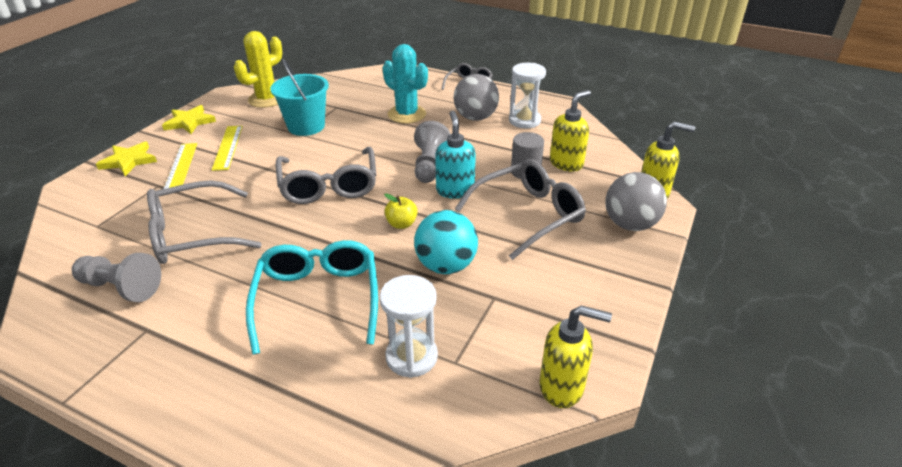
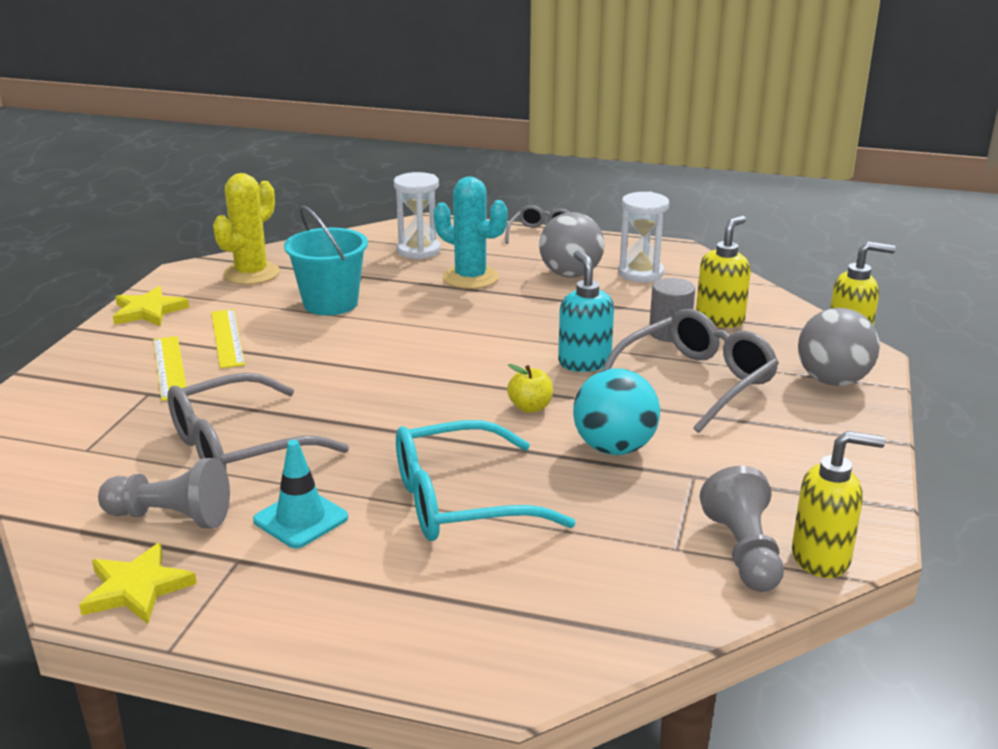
camera: 10 degrees left, 10 degrees down
yellow star [96,142,157,176] -> yellow star moved to [79,542,197,624]
turquoise glasses [246,240,378,355] -> turquoise glasses turned 90 degrees counterclockwise [396,420,576,541]
grey glasses [276,147,376,204] -> none
white hourglass [379,275,438,378] -> white hourglass moved to [394,172,441,259]
grey pawn [414,121,450,183] -> grey pawn moved to [700,466,784,592]
none -> turquoise traffic cone [253,440,348,548]

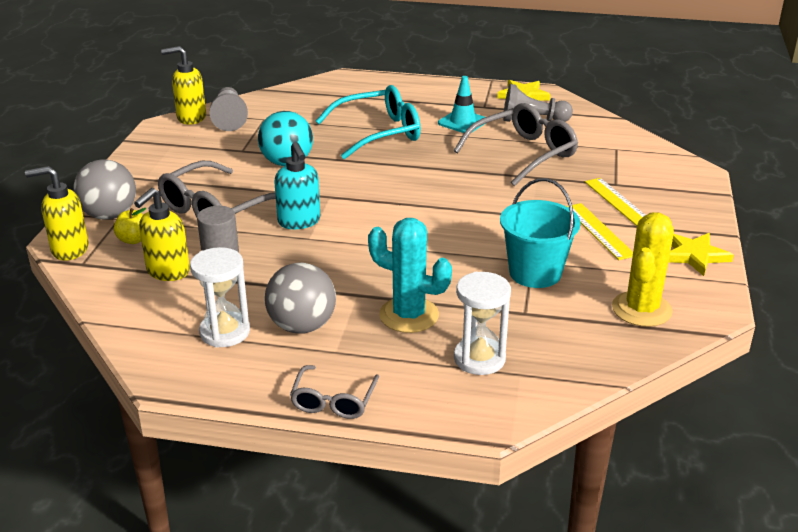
camera: 175 degrees right, 5 degrees up
yellow apple [507,364,553,413] -> yellow apple moved to [114,208,147,244]

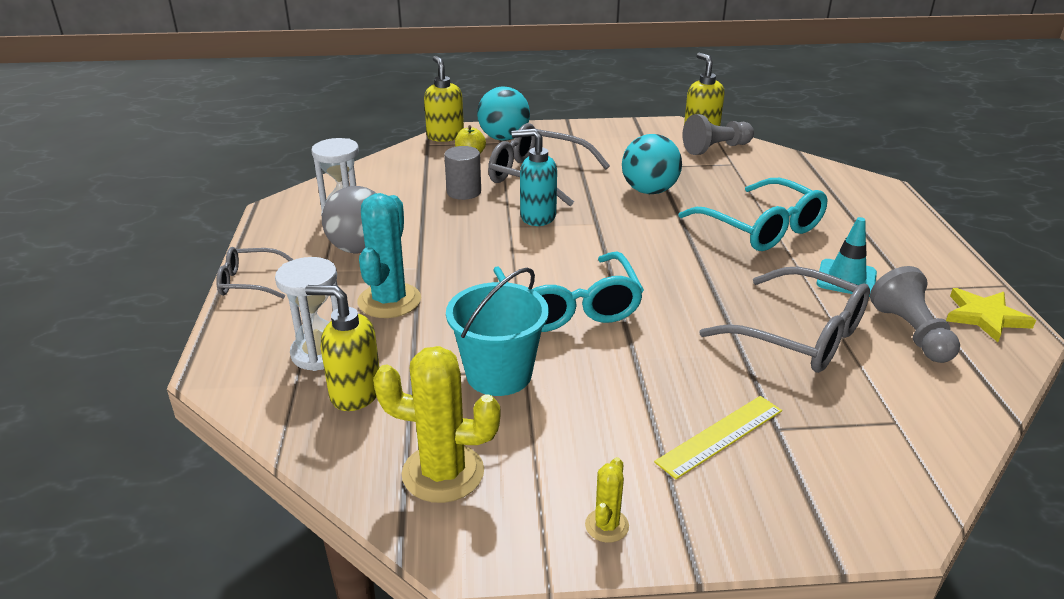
camera: 75 degrees right, 0 degrees up
grey ball [73,159,136,220] -> turquoise ball [477,87,530,141]
yellow soap dispenser [134,188,190,281] -> yellow soap dispenser moved to [305,285,380,411]
turquoise soap dispenser [274,142,320,229] -> turquoise soap dispenser turned 45 degrees clockwise [512,129,557,226]
yellow ruler [566,203,633,260] -> none
yellow star [668,233,734,276] -> yellow cactus [585,457,629,543]
none -> turquoise glasses [493,252,644,332]

